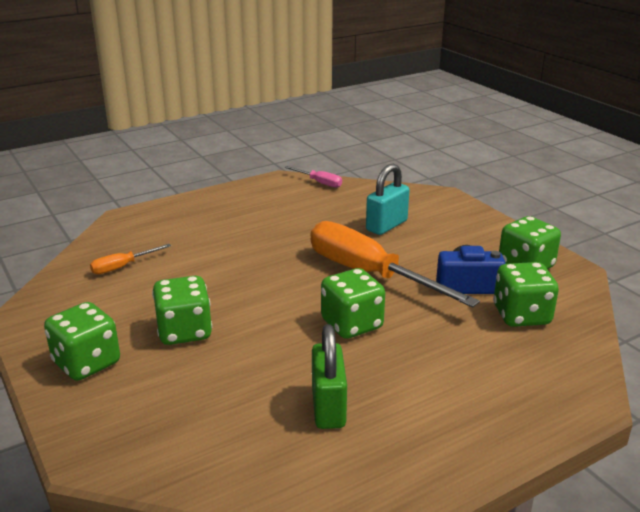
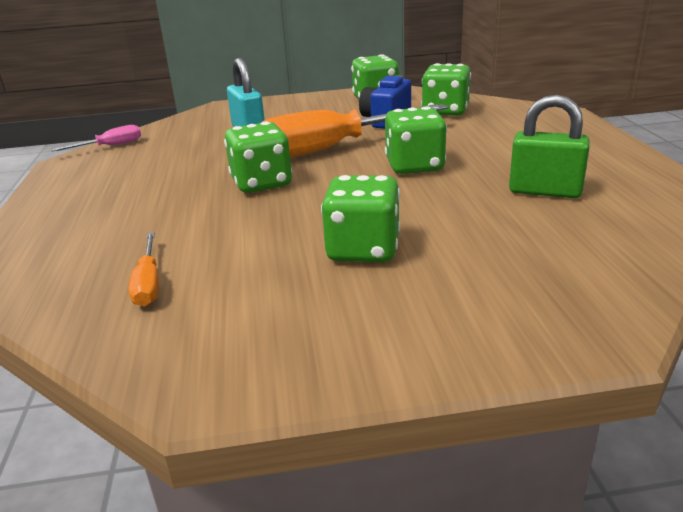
camera: 65 degrees left, 0 degrees up
green dice [44,302,120,381] -> green dice moved to [224,122,292,193]

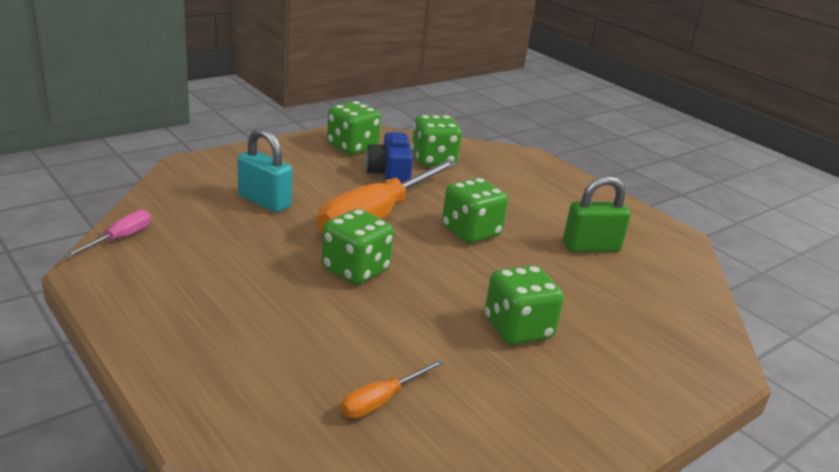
camera: 35 degrees left, 0 degrees up
orange screwdriver [129,232,159,307] -> orange screwdriver turned 90 degrees clockwise [341,359,444,418]

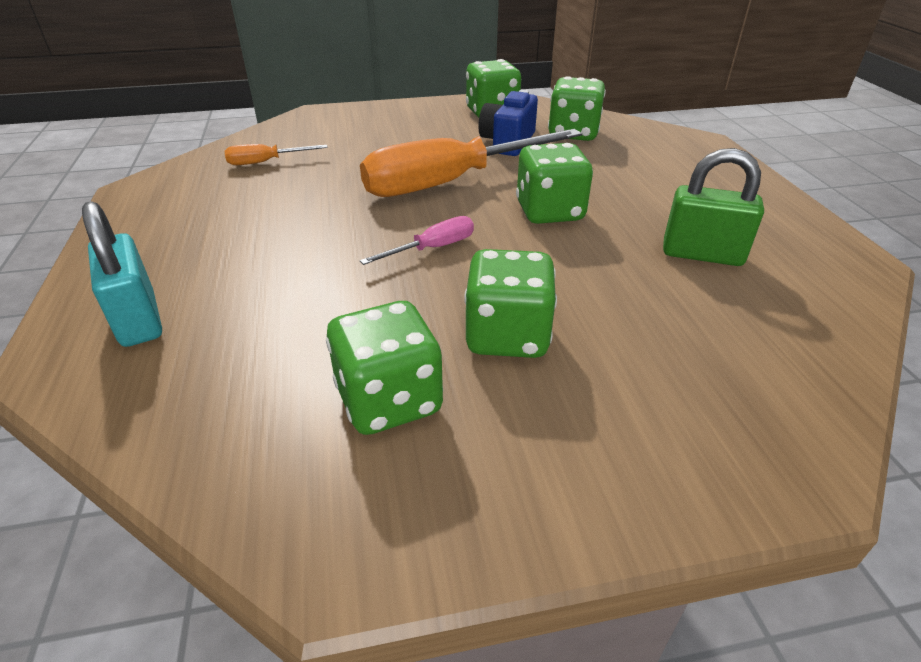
camera: 30 degrees right, 10 degrees up
pink screwdriver [64,210,151,258] -> pink screwdriver moved to [360,216,474,265]
turquoise padlock [238,128,292,212] -> turquoise padlock moved to [82,201,162,347]
green dice [322,209,394,284] -> green dice moved to [326,301,443,435]
orange screwdriver [341,359,444,418] -> orange screwdriver moved to [224,144,328,165]

